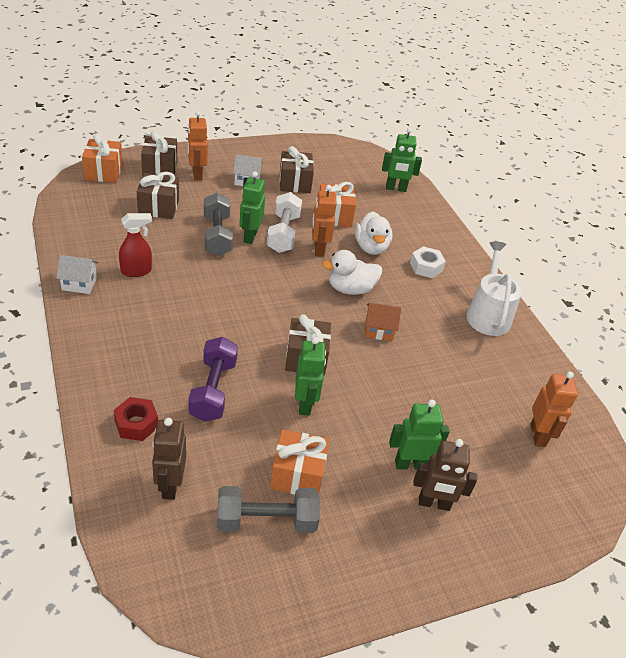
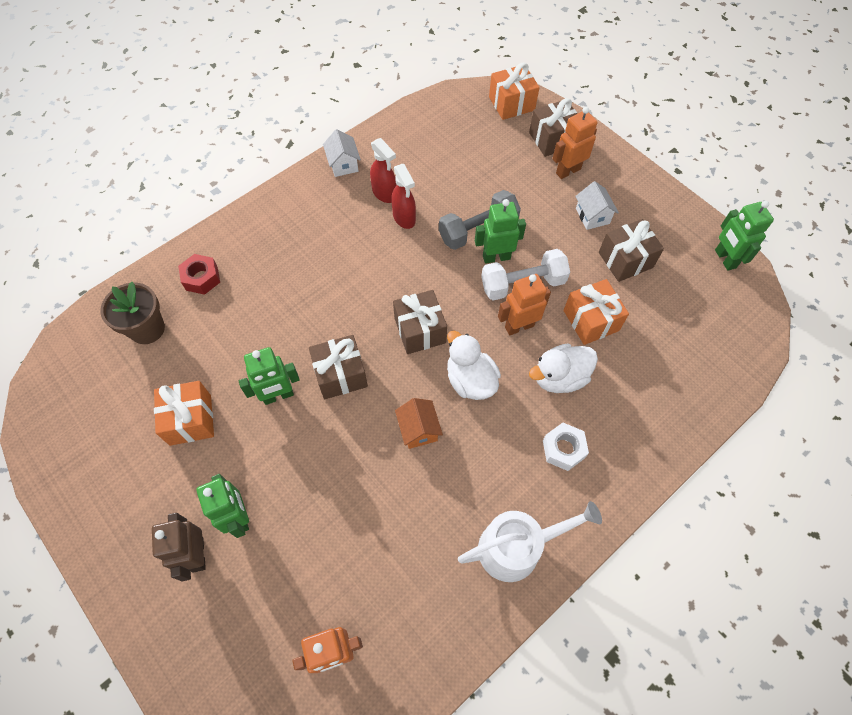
camera: 75 degrees right, 20 degrees up
brown gift [137,172,179,219] -> brown gift moved to [393,290,447,354]
brown robot [152,418,186,500] -> brown flower pot [100,282,165,344]
purple dumbbell [188,337,238,422] -> none
grey dumbbell [217,486,320,533] -> none
green robot [382,128,422,192] -> green robot moved to [715,201,774,271]
none -> red spray bottle [391,164,416,229]

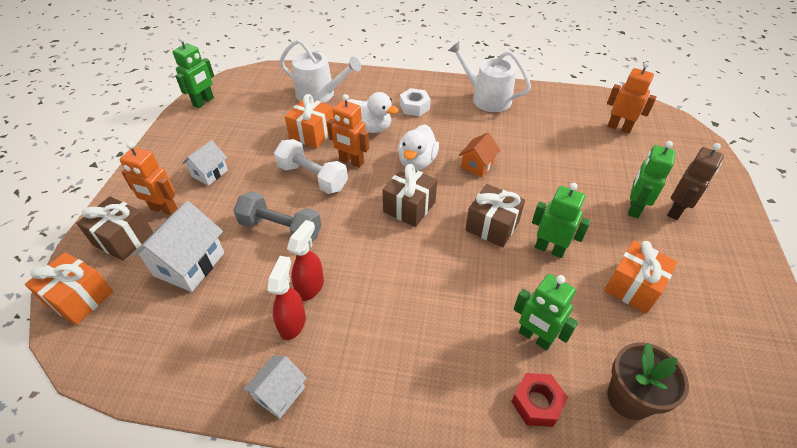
camera: 130 degrees left, 15 degrees down
green robot [475,199,526,264] -> green robot moved to [514,274,578,351]
brown gift [599,219,664,282] -> none
none -> white house [131,201,224,292]
none -> white watering can [280,39,361,103]

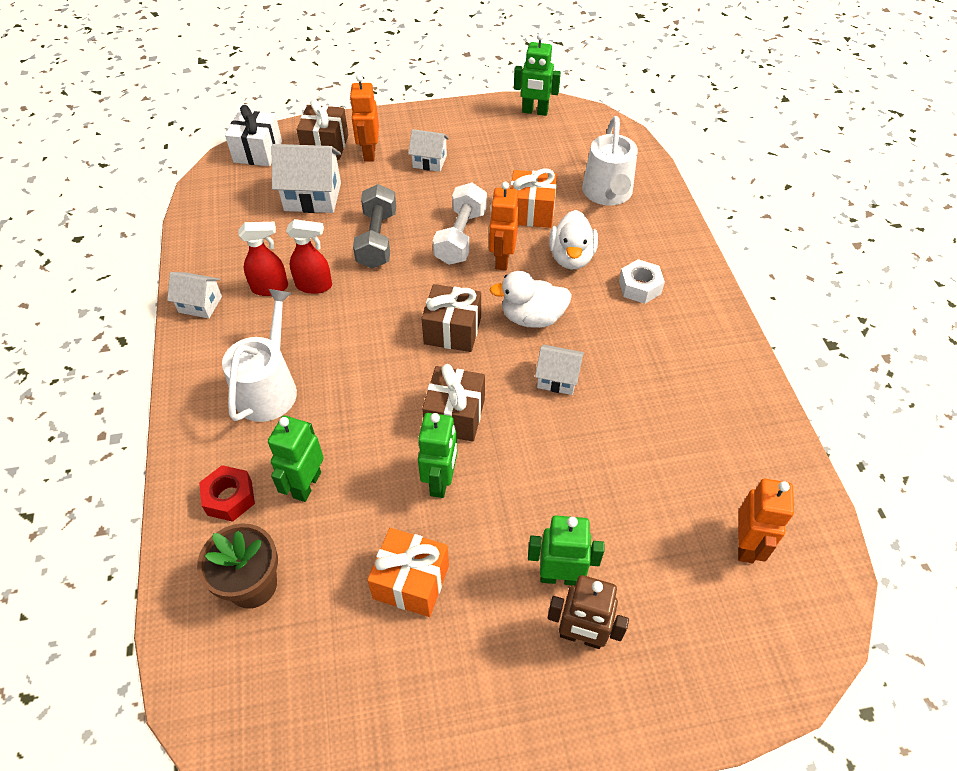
camera: 70 degrees right, 5 degrees up
orange gift [25,252,113,325] -> white gift [225,105,282,166]
white watering can [448,41,531,112] -> white watering can moved to [222,289,297,422]
orange house [459,132,500,177] -> white house [535,345,584,395]

